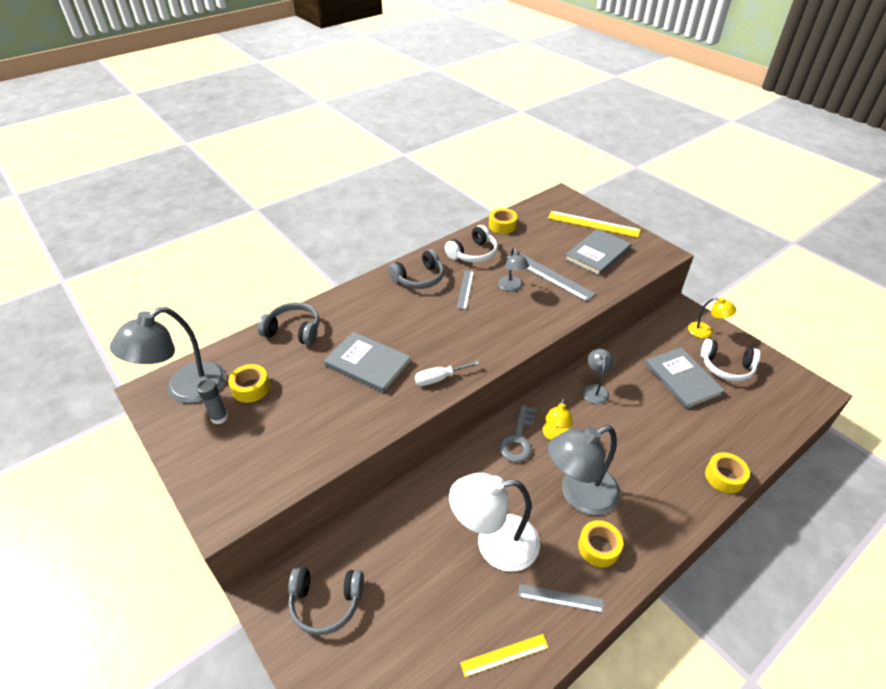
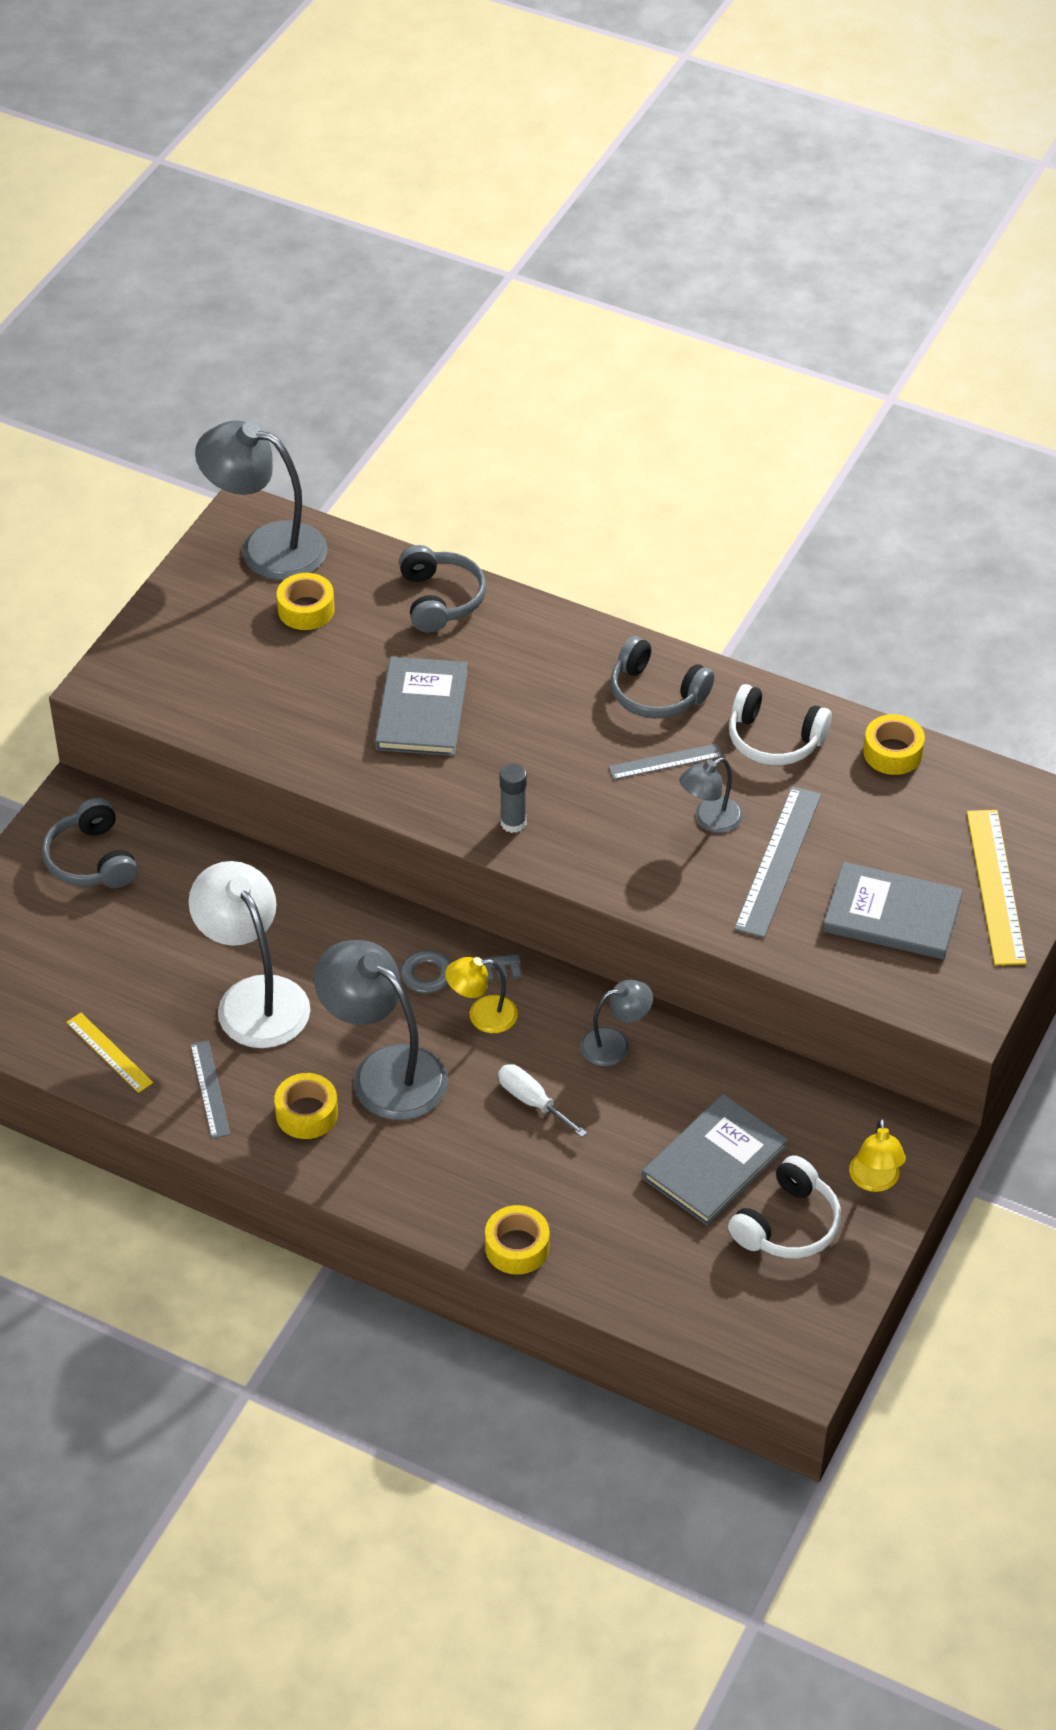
camera: 65 degrees right, 5 degrees up
grey glue stick [197,379,228,424] -> grey glue stick moved to [500,764,527,833]
white screwdriver [415,361,479,386] -> white screwdriver moved to [498,1064,587,1137]
white headphones [701,339,760,382] -> white headphones turned 135 degrees counterclockwise [728,1155,841,1258]

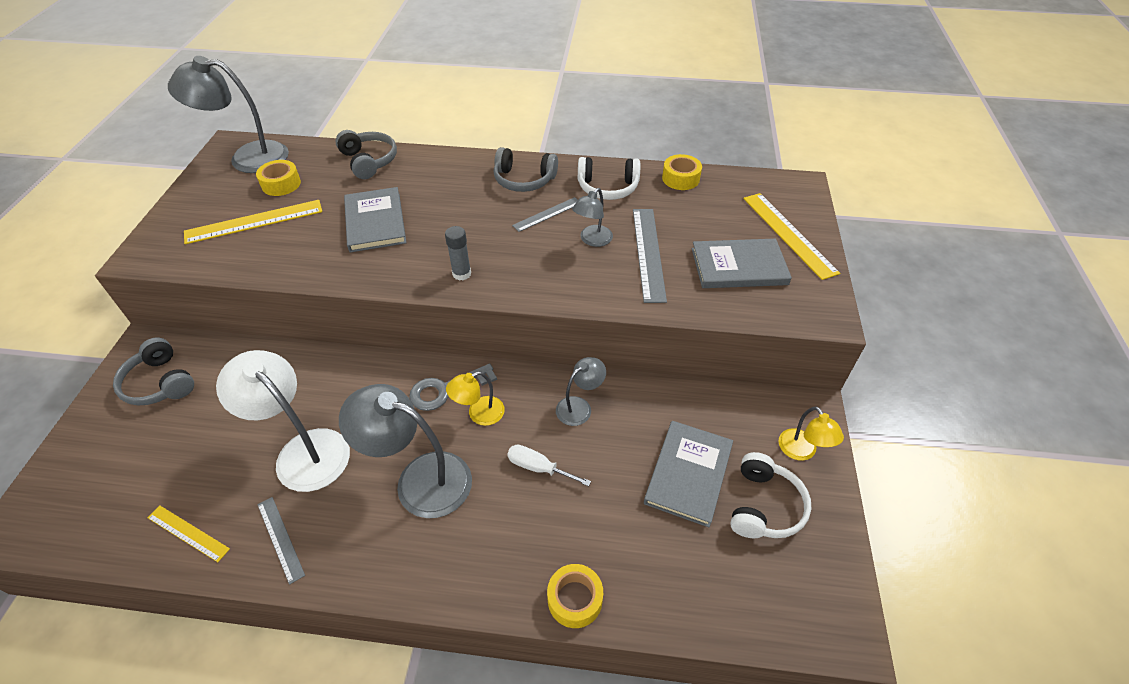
camera: 20 degrees left, 0 degrees up
yellow tape [274,1073,338,1139] -> none
none -> yellow ruler [184,200,322,244]

